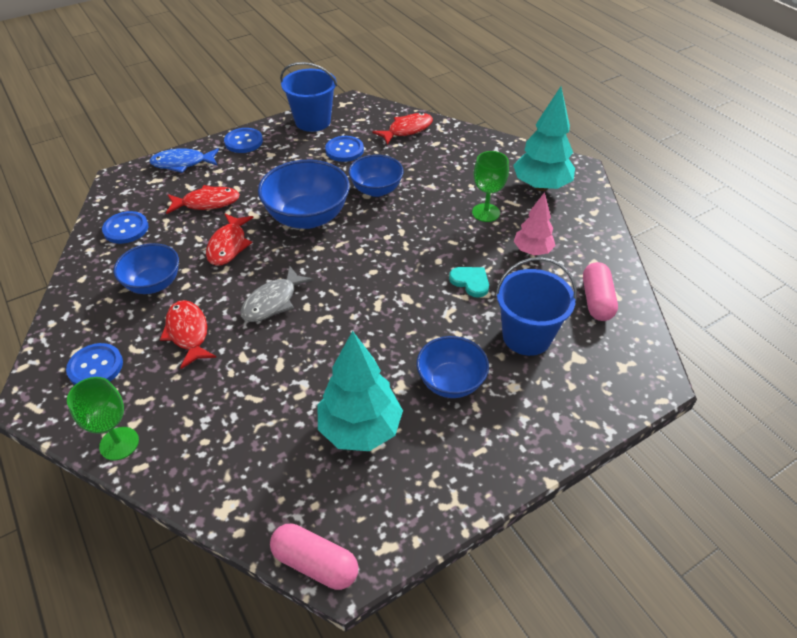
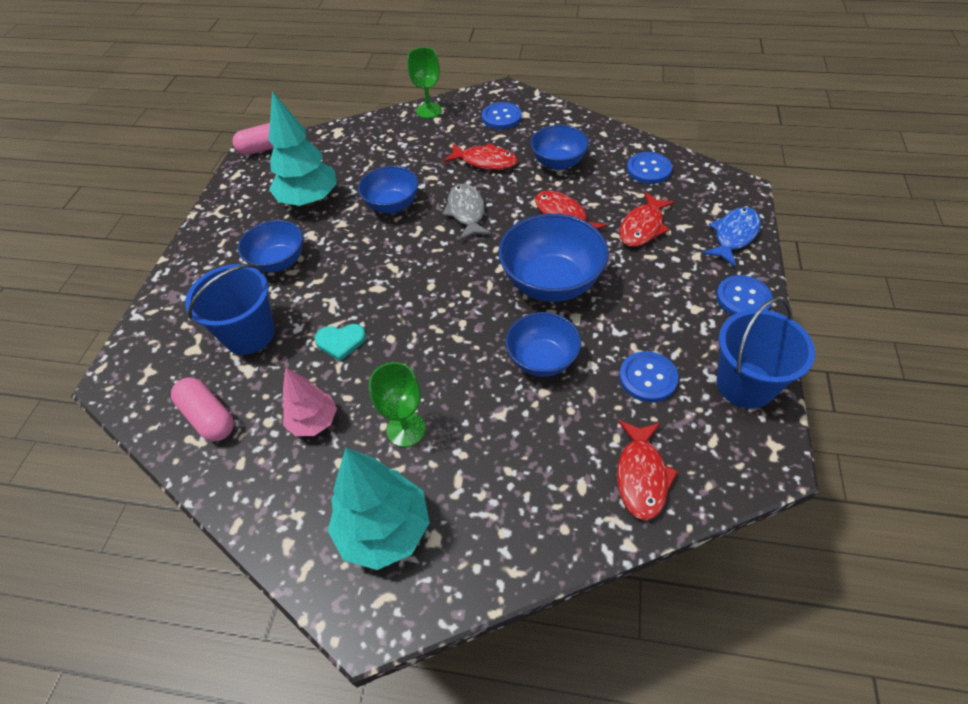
camera: 135 degrees right, 5 degrees up
none -> blue bowl [358,166,418,213]

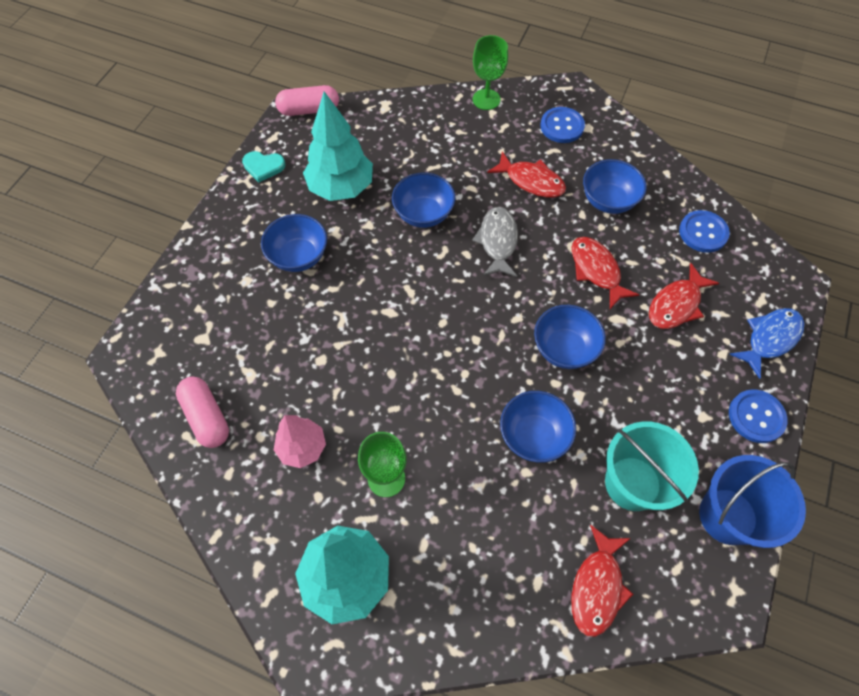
camera: 10 degrees right, 10 degrees up
blue bucket [185,264,275,355] -> none
turquoise heart [315,324,366,361] -> turquoise heart moved to [242,151,285,182]
blue bowl [498,213,609,302] -> blue bowl [534,305,606,369], size x0.64
blue button [619,351,679,402] -> turquoise bucket [605,421,699,511]

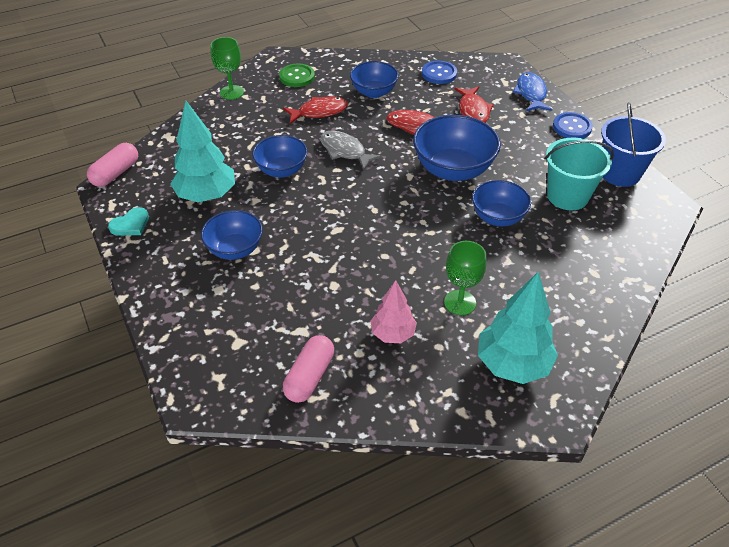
camera: 50 degrees left, 15 degrees down
pink capsule [176,376,229,448] -> pink capsule turned 75 degrees counterclockwise [283,335,334,403]
blue bowl [534,305,606,369] -> blue bowl [413,115,501,181], size x1.56
blue button [540,107,585,143] -> green button [279,63,315,87]
red fish [571,524,633,637] -> none

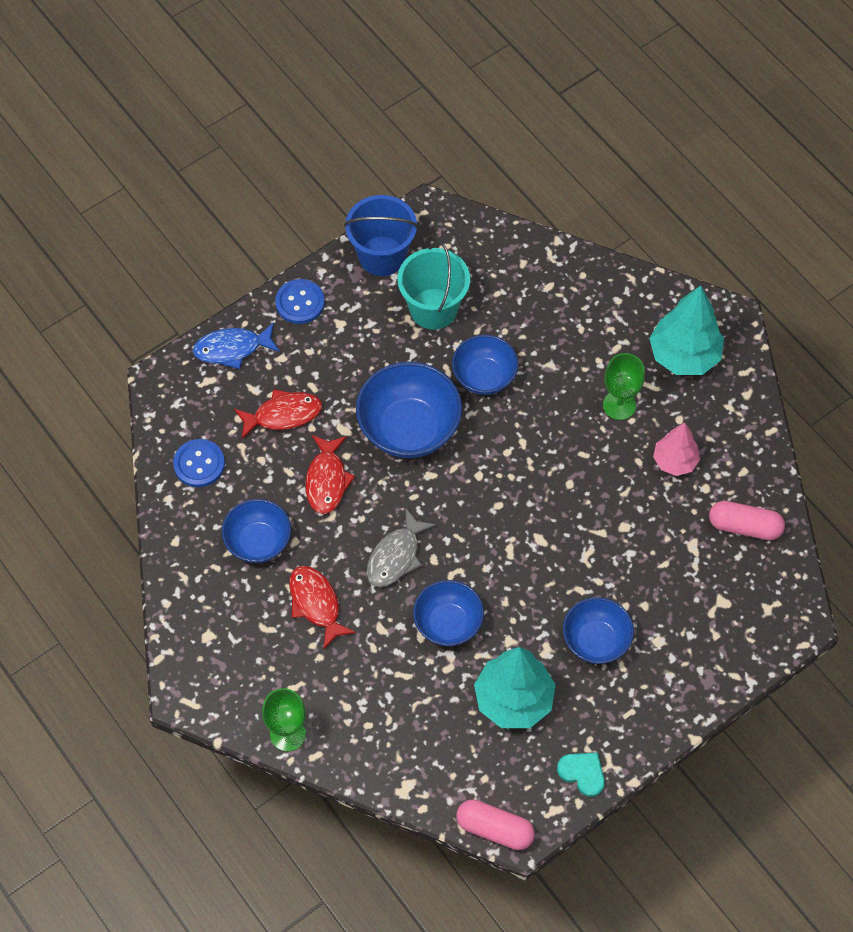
camera: 100 degrees left, 15 degrees up
green button [279,63,315,87] -> none

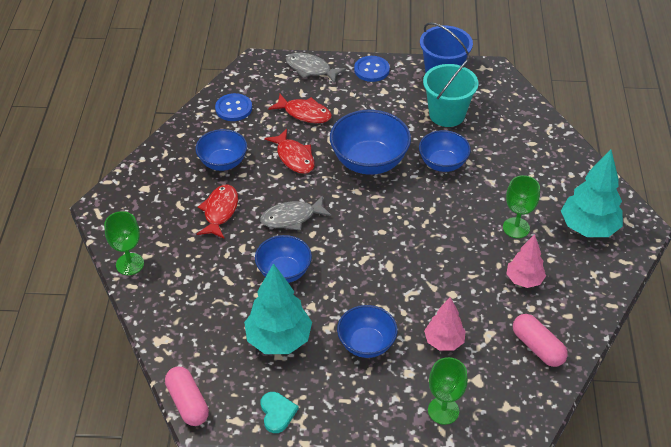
camera: 40 degrees right, 15 degrees down
blue fish [193,322,280,369] -> grey fish [286,53,346,84]
red fish [305,435,355,514] -> red fish turned 75 degrees counterclockwise [264,129,315,174]
none -> pink tree [424,297,466,351]
none -> green goblet [428,357,468,425]

